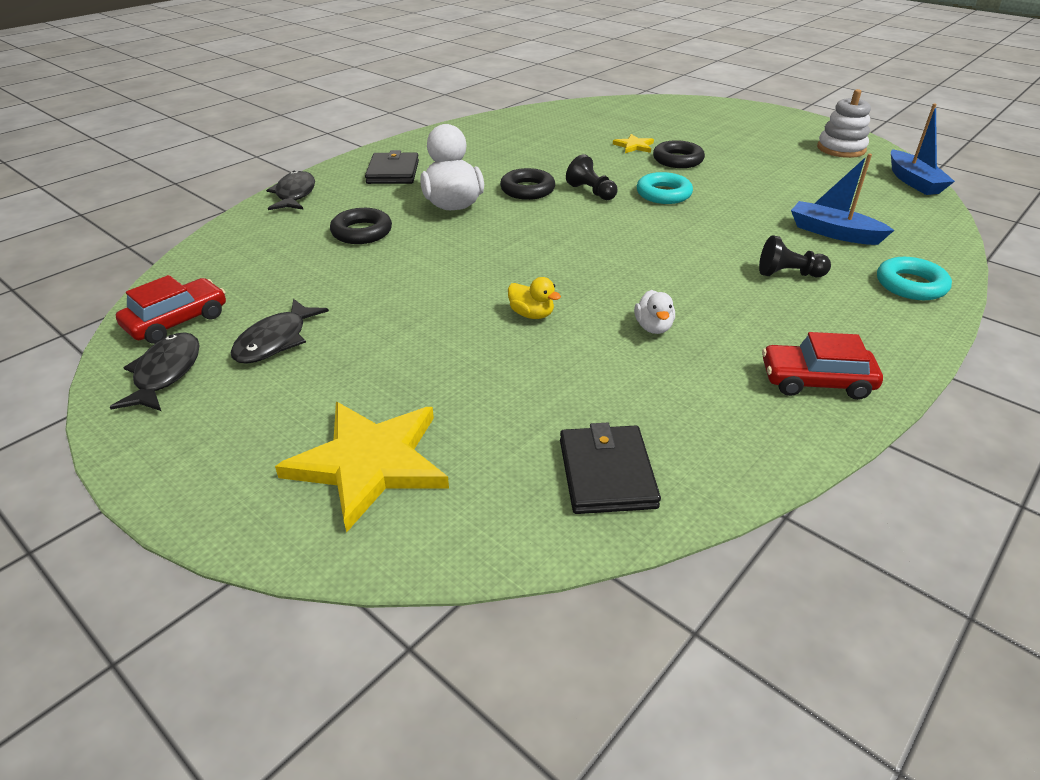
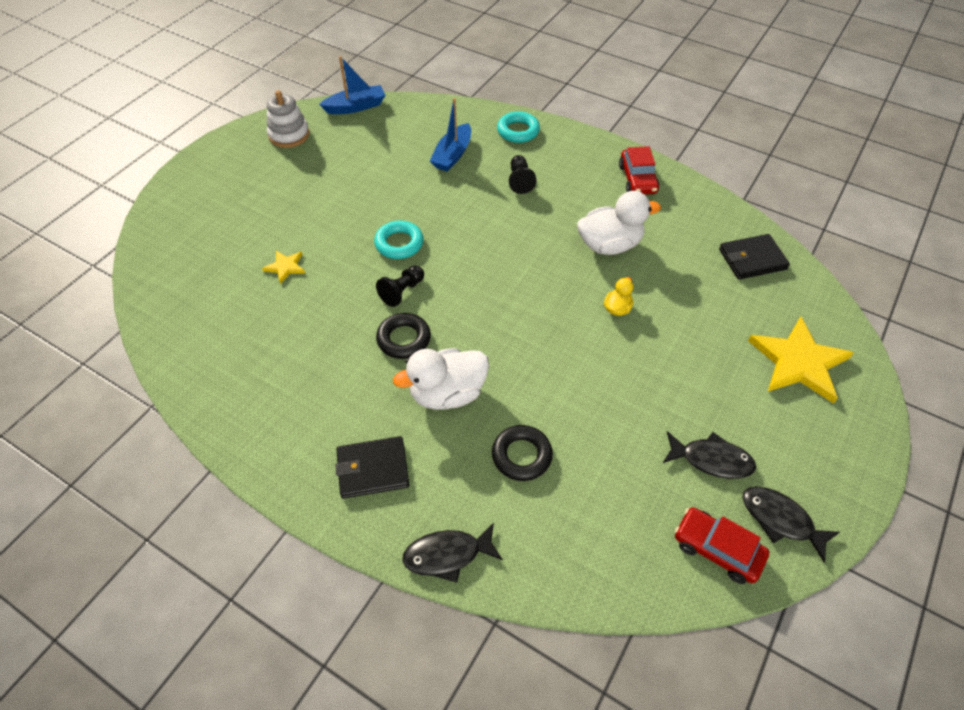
camera: 100 degrees left, 15 degrees up
black fish [110,332,200,411] -> black fish turned 45 degrees clockwise [742,486,840,563]
white duck [634,290,675,334] -> white duck [577,191,661,255], size x2.02
black ring [653,140,705,168] -> none

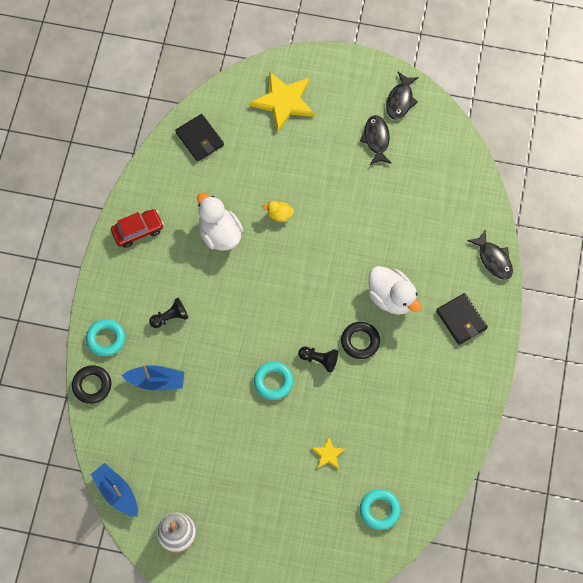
camera: 110 degrees left, 15 degrees up
black ring [492,425,553,481] -> black ring moved to [72,365,112,404]
red car [675,507,769,584] -> none
none -> turquoise ring [360,489,401,530]

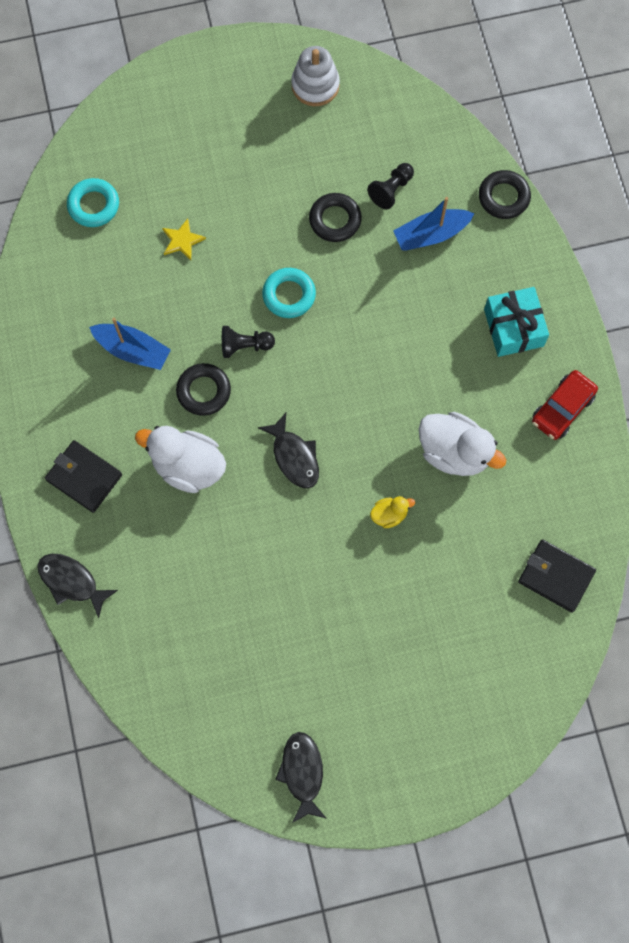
camera: 155 degrees right, 5 degrees up
turquoise ring [86,319,125,356] -> none
blue boat [91,463,138,517] -> blue boat moved to [89,318,171,370]
black pawn [149,298,188,328] -> black pawn moved to [368,163,414,209]
yellow star [249,71,315,133] -> none
black fish [360,115,392,165] -> black fish moved to [258,413,319,489]
none -> black ring [309,193,362,242]
none -> turquoise gift [484,287,549,357]

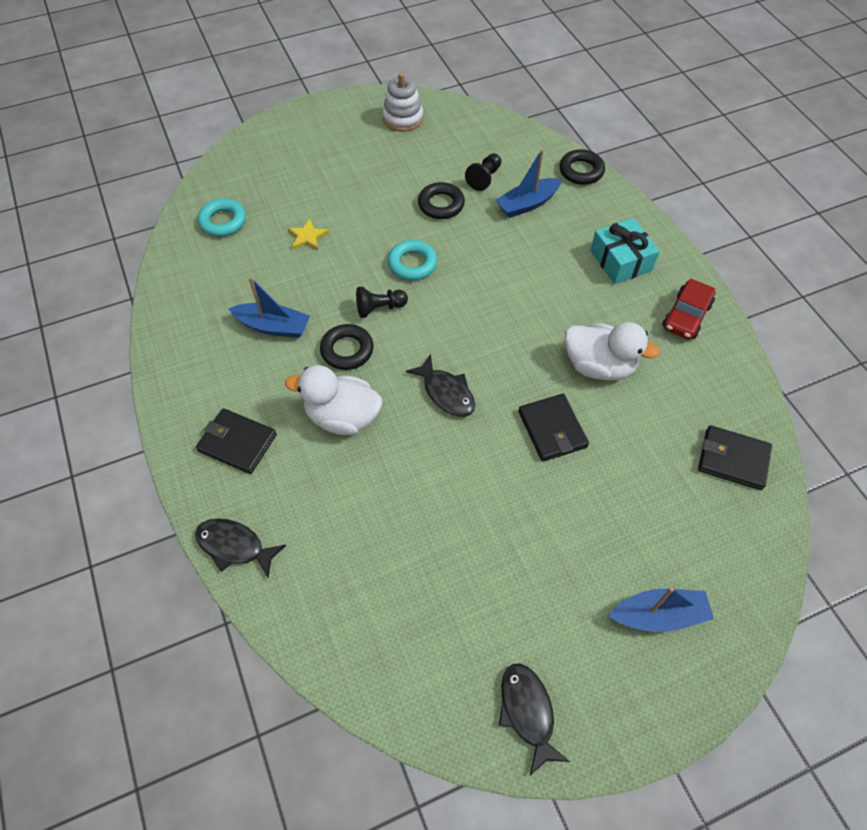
camera: 10 degrees left, 15 degrees down
yellow duck [370,496,415,528] -> black wallet [518,394,589,462]
none -> blue boat [608,587,714,632]

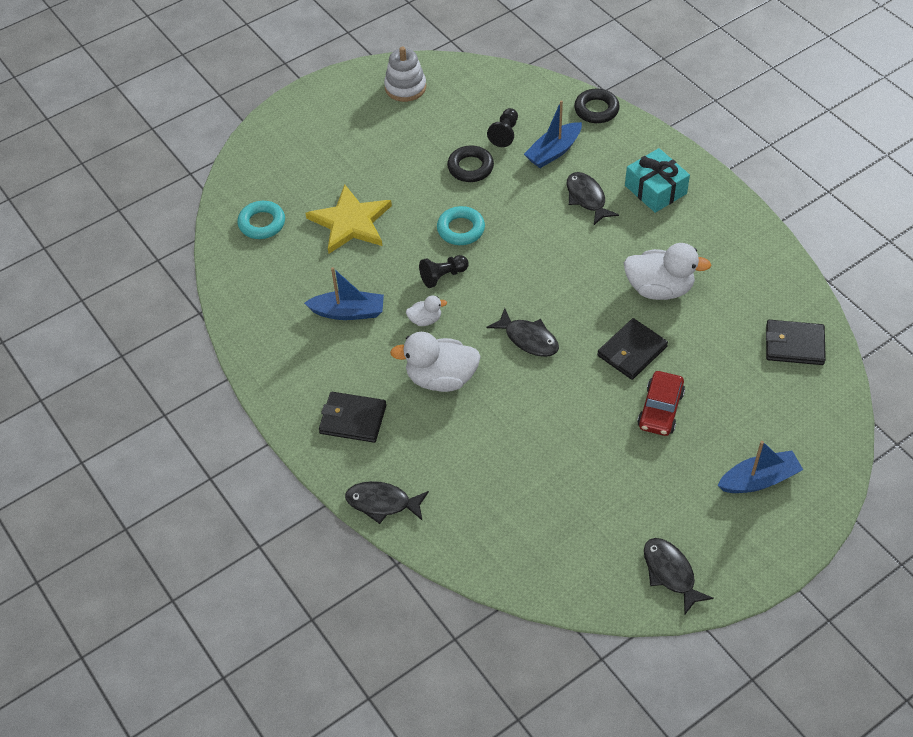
camera: 10 degrees left, 5 degrees down
yellow star [288,219,329,250] -> yellow star [306,184,392,254], size x2.12
black ring [320,324,374,370] -> white duck [406,295,447,326]
black wallet [518,394,589,462] -> black wallet turned 75 degrees clockwise [597,318,668,380]
red car [662,278,716,340] -> red car moved to [637,371,685,436]
none -> black fish [567,172,619,225]

